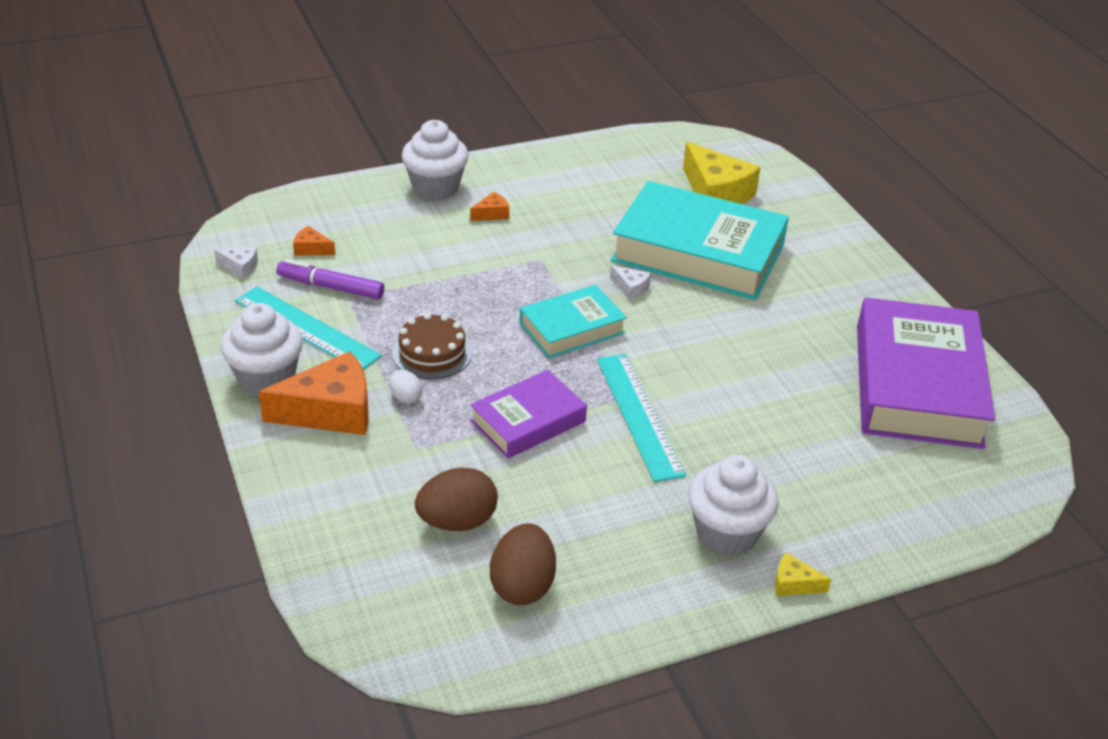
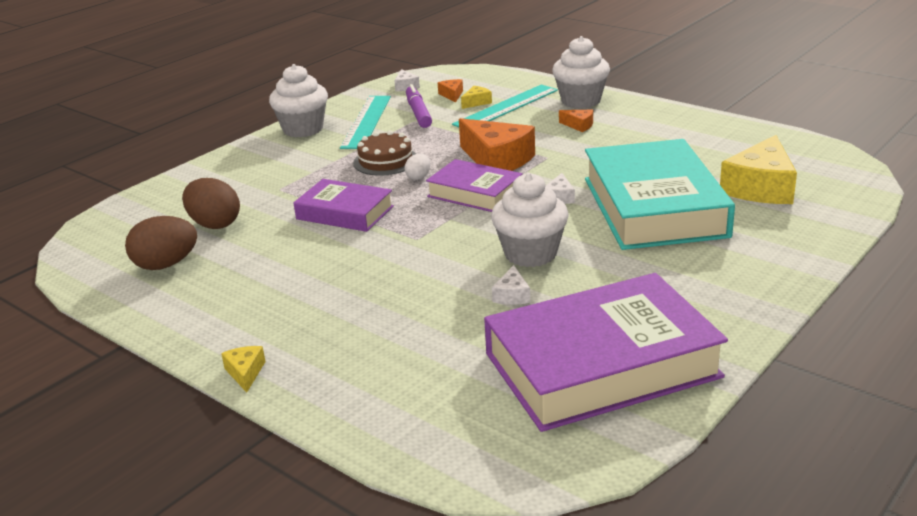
camera: 65 degrees right, 10 degrees down
orange cheese [259,351,368,435] -> orange cheese moved to [459,118,535,171]
white egg [390,370,423,404] -> white egg moved to [404,154,430,180]
turquoise book [519,285,627,358] -> purple book [426,159,523,212]
turquoise ruler [597,354,686,482] -> turquoise ruler moved to [452,85,558,127]
white cupcake [688,455,779,556] -> white cupcake moved to [491,173,569,267]
none -> yellow cheese [461,86,492,109]
none -> white cheese [492,265,530,305]

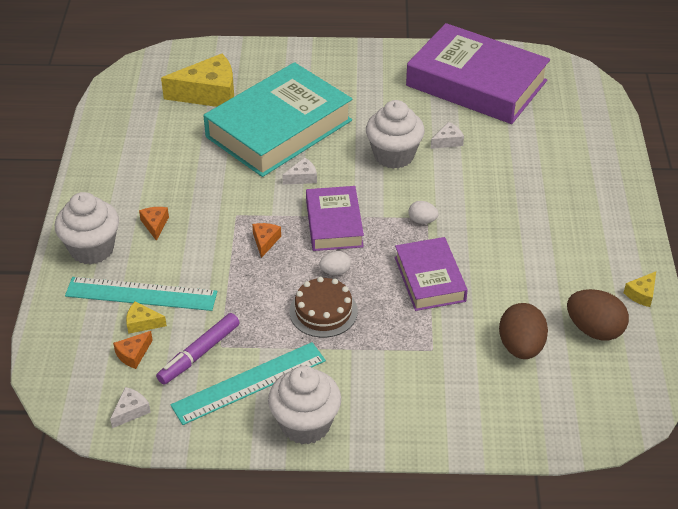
camera: 130 degrees left, 15 degrees up
yellow cheese [221,346,266,393] -> yellow cheese moved to [624,271,656,307]
orange cheese [459,118,535,171] -> orange cheese [252,223,281,258], size x0.45
none -> white egg [408,201,439,224]

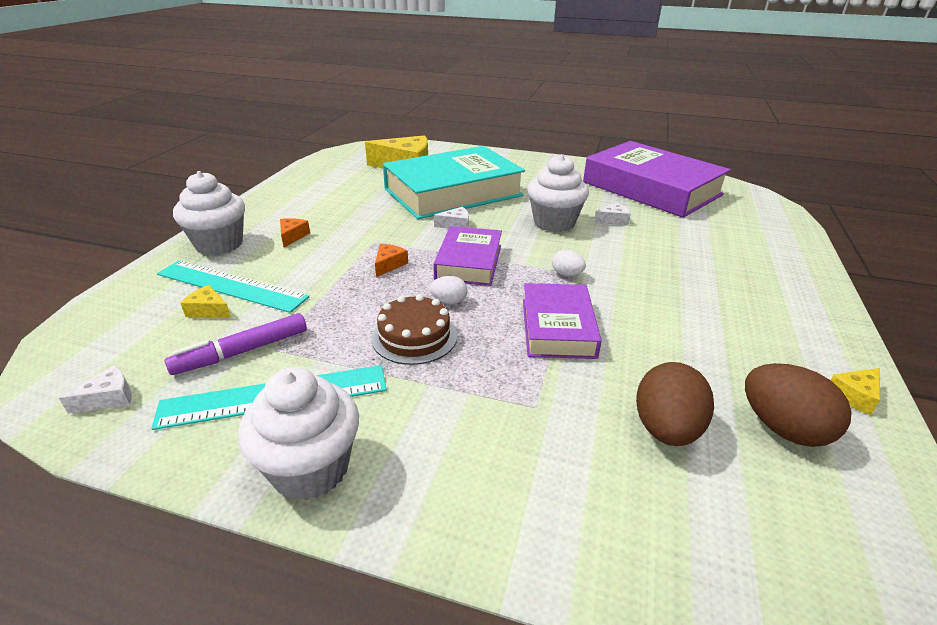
camera: 15 degrees right, 10 degrees down
orange cheese [113,331,153,369] -> none

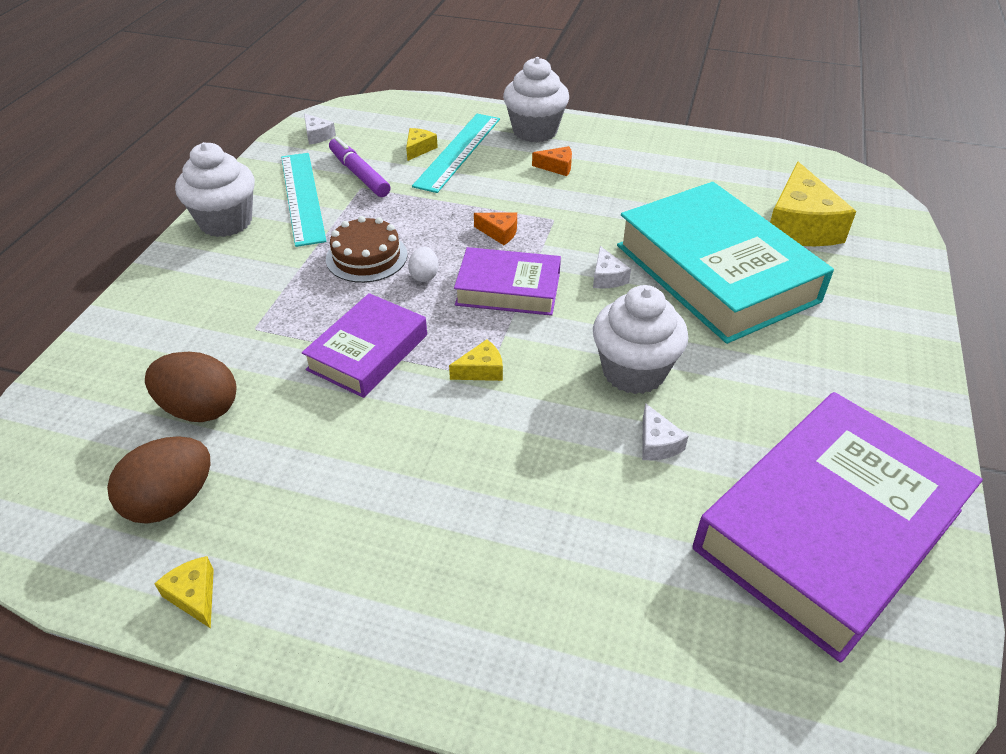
camera: 90 degrees right, 10 degrees up
purple book [523,283,602,359] -> purple book turned 60 degrees counterclockwise [302,293,427,398]
white egg [552,250,586,276] -> yellow cheese [449,340,503,381]

